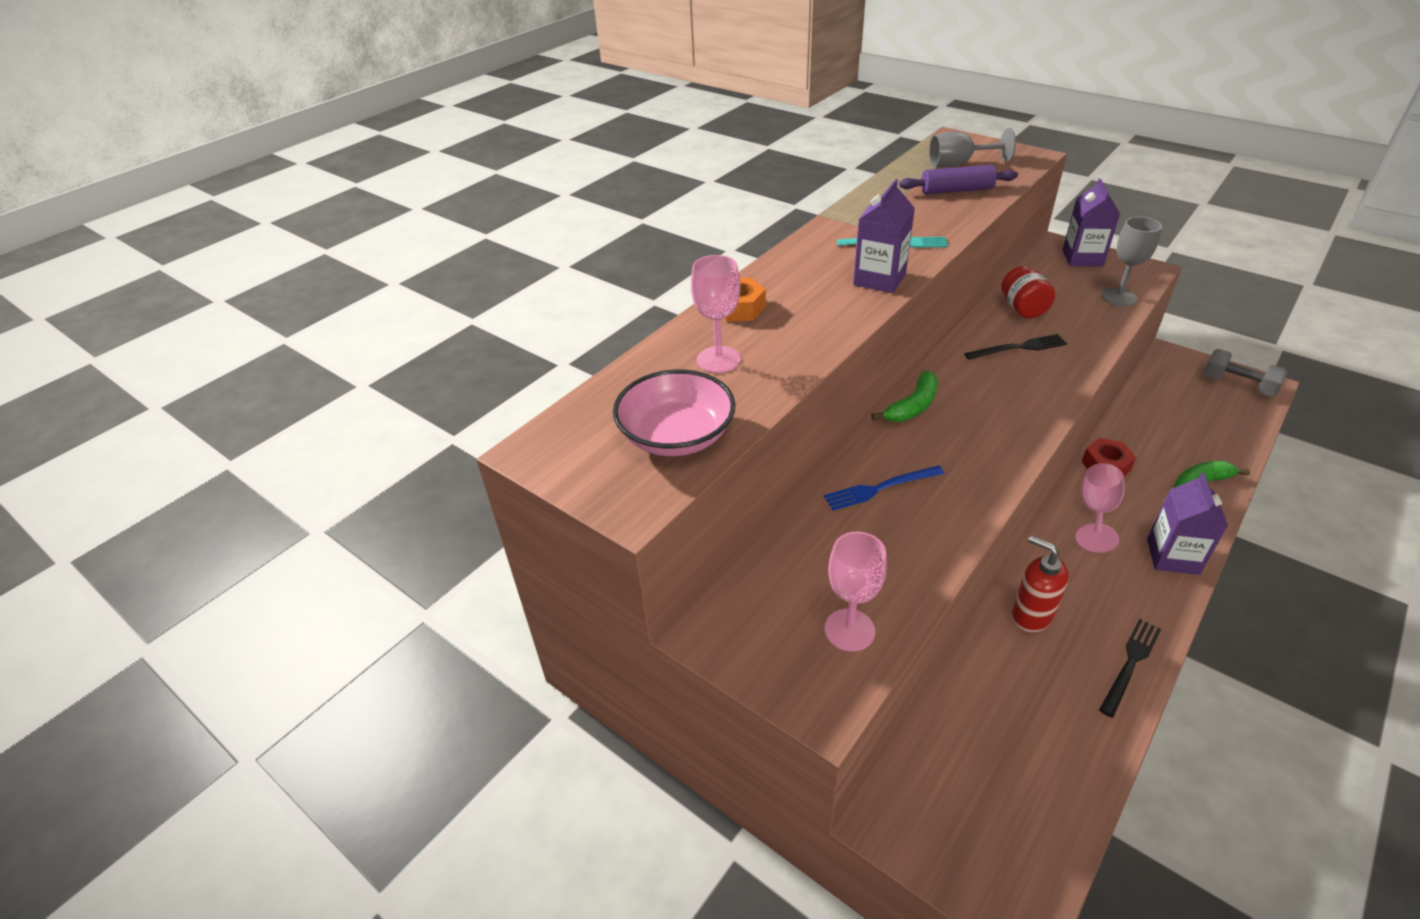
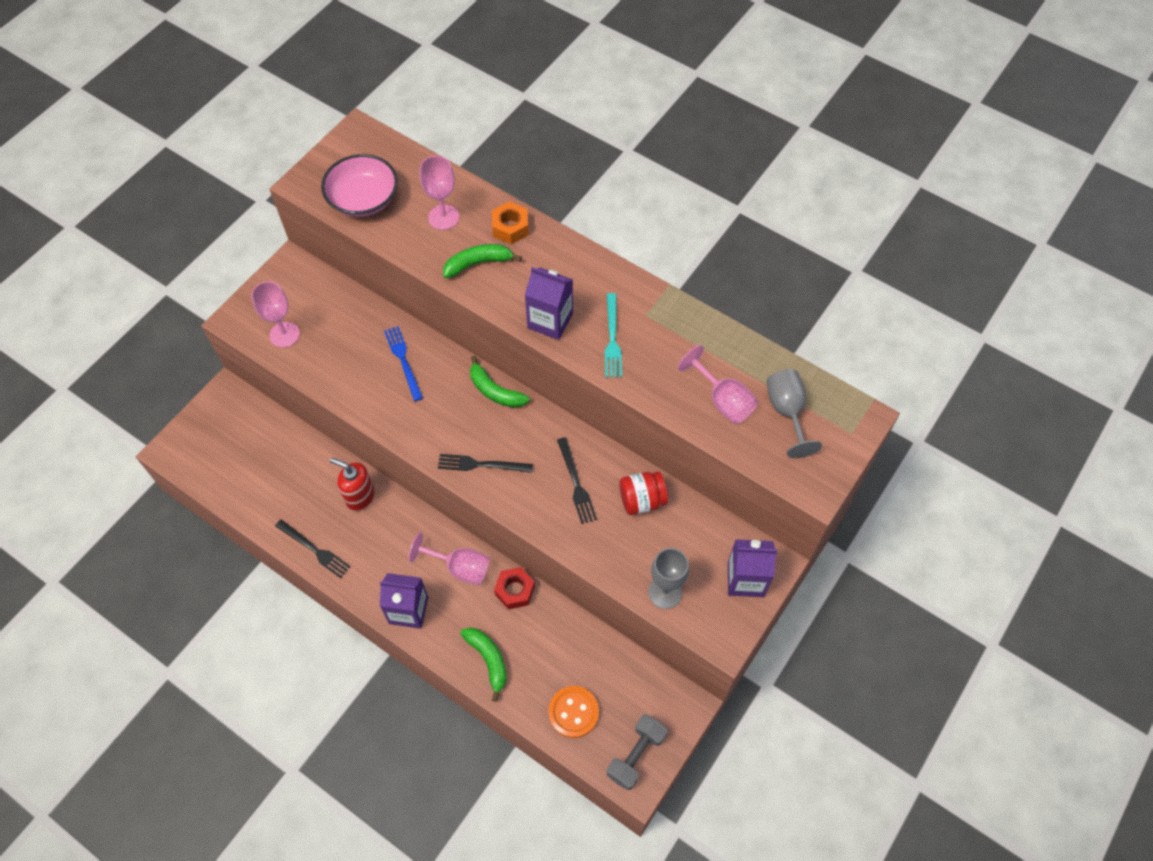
camera: 85 degrees right, 20 degrees up
purple rolling pin [899,165,1018,194] -> pink goblet [678,345,758,424]
red soap dispenser [1012,535,1069,632] -> red soap dispenser turned 105 degrees counterclockwise [330,458,375,511]
none -> black fork [438,454,533,473]
none -> green banana [443,244,522,278]
none -> orange button [548,686,599,738]

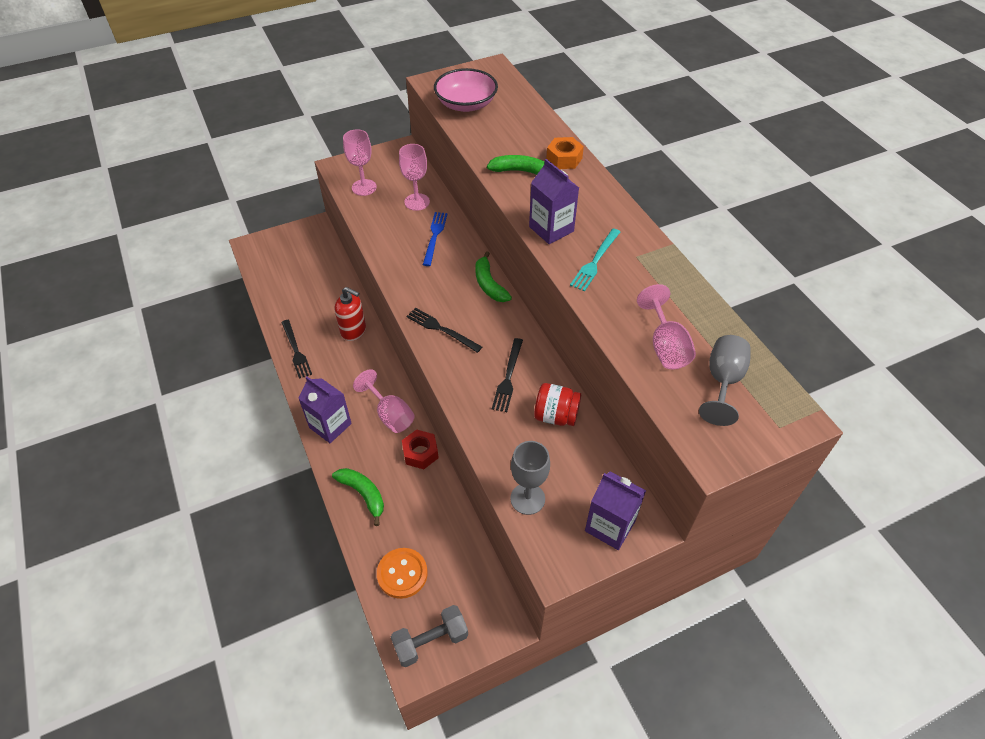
camera: 30 degrees right, 10 degrees down
red soap dispenser [330,458,375,511] -> red soap dispenser turned 150 degrees clockwise [334,287,366,341]
pink goblet [420,156,459,230] -> pink goblet moved to [399,144,430,211]
green banana [460,627,507,702] -> green banana turned 45 degrees counterclockwise [332,468,384,526]

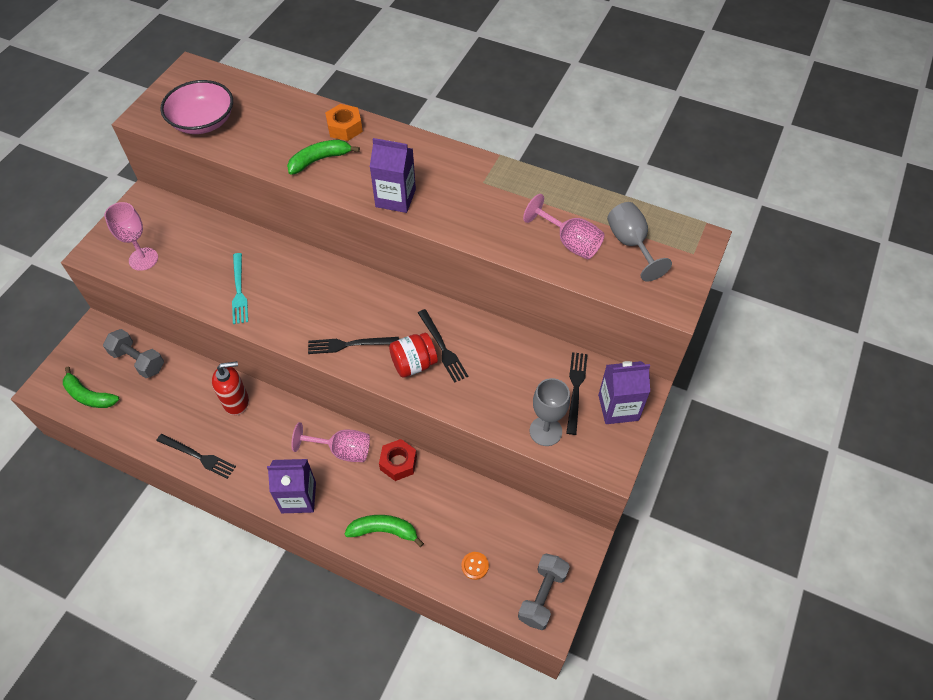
camera: 40 degrees left, 5 degrees up
orange button [377,548,428,599] -> orange button [461,552,489,580], size x0.55
pink goblet [399,144,430,211] -> none
blue fork [423,212,448,266] -> none
green banana [475,251,512,302] -> green banana moved to [63,367,119,408]
red jar [534,383,581,426] -> red jar moved to [389,333,438,378]
turquoise fork [570,229,620,291] -> turquoise fork moved to [232,253,248,324]
none -> grey dumbbell [103,329,164,378]
none -> black fork [566,352,588,435]

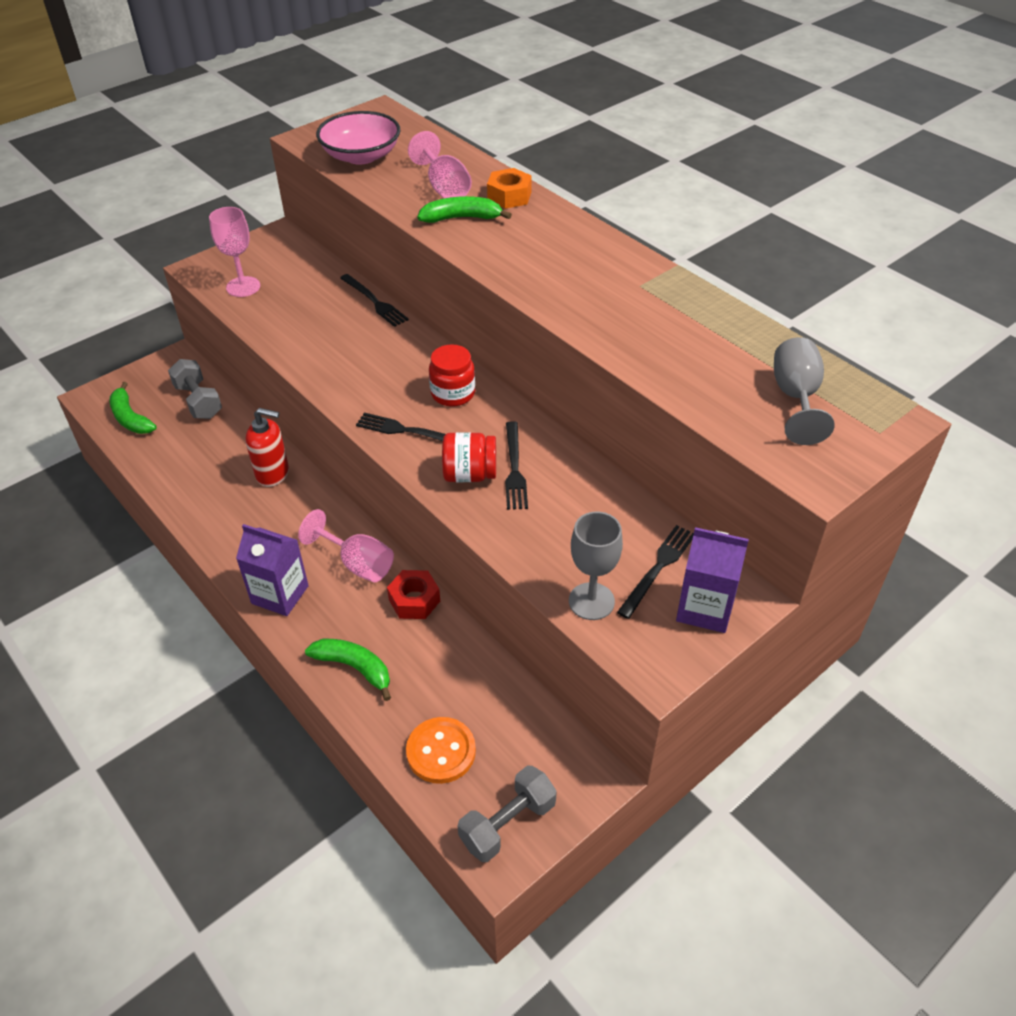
camera: 25 degrees right, 10 degrees down
black fork [156,434,236,479] -> black fork moved to [340,274,409,327]
turquoise fork [232,253,248,324] -> none
purple carton [370,138,416,213] -> none
orange button [461,552,489,580] -> orange button [406,717,476,784], size x1.81
pink goblet [523,194,605,260] -> pink goblet moved to [408,131,472,198]
none -> red jar [429,344,475,407]

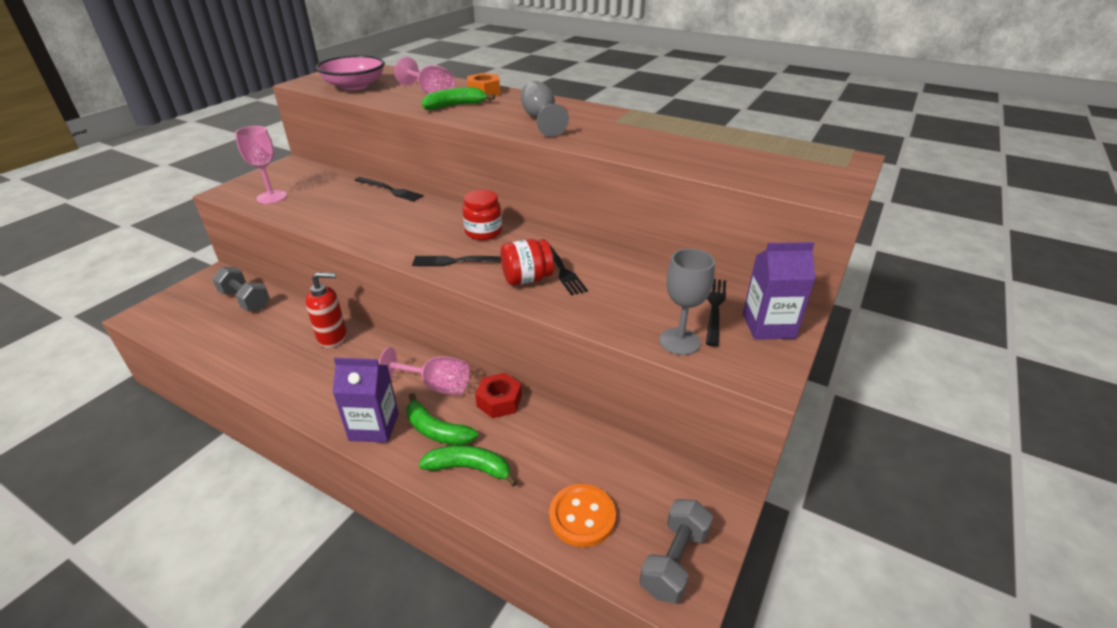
camera: 20 degrees left, 10 degrees down
green banana [110,382,157,434] -> green banana moved to [406,393,478,445]
grey goblet [774,337,835,445] -> grey goblet moved to [521,81,569,137]

